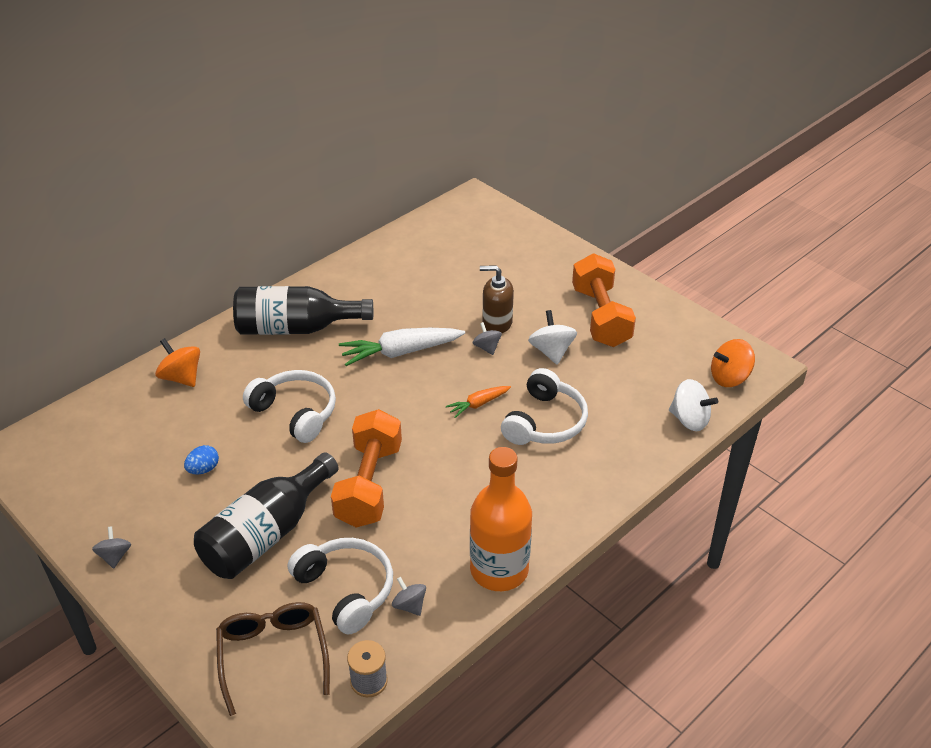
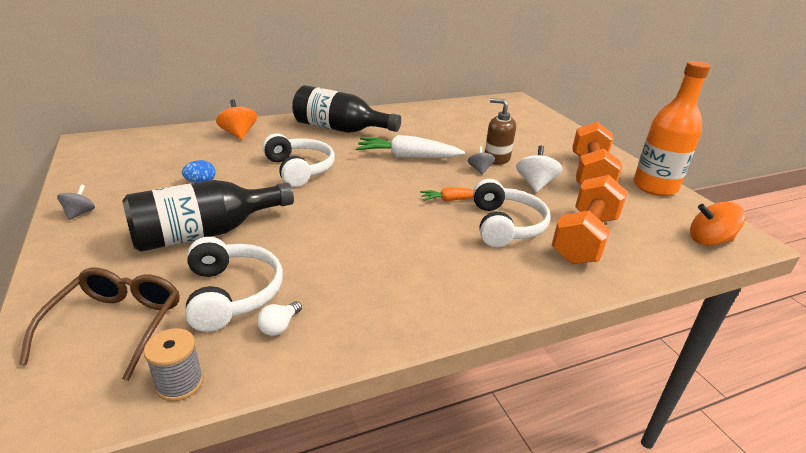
camera: 20 degrees right, 10 degrees down
orange dumbbell [331,409,402,527] -> orange dumbbell moved to [552,175,628,264]
grey spinning top [392,577,426,616] -> white light bulb [257,301,302,336]
orange bottle [470,447,532,591] -> orange bottle moved to [633,61,711,196]
white headphones [501,368,588,445] -> white headphones turned 45 degrees counterclockwise [473,179,551,247]
white spinning top [669,379,718,431] -> none

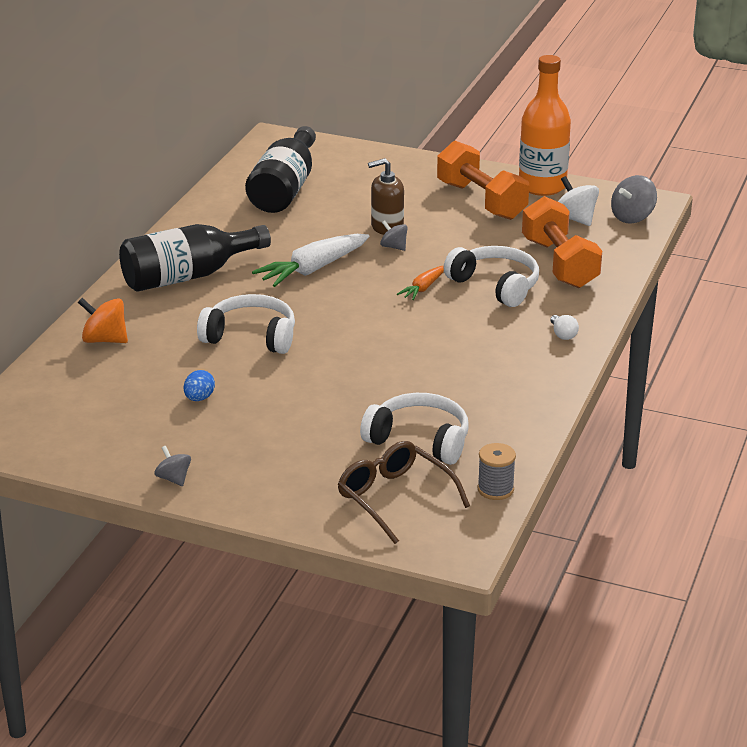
camera: 45 degrees left, 0 degrees up
black bottle [122,180,294,252] -> black bottle moved to [245,126,316,213]
white light bulb [257,301,302,336] -> white light bulb moved to [550,315,579,340]
white spinning top [516,145,562,192] -> white spinning top moved to [558,176,599,226]
orange spinning top [690,202,745,245] -> grey spinning top [611,175,657,223]

